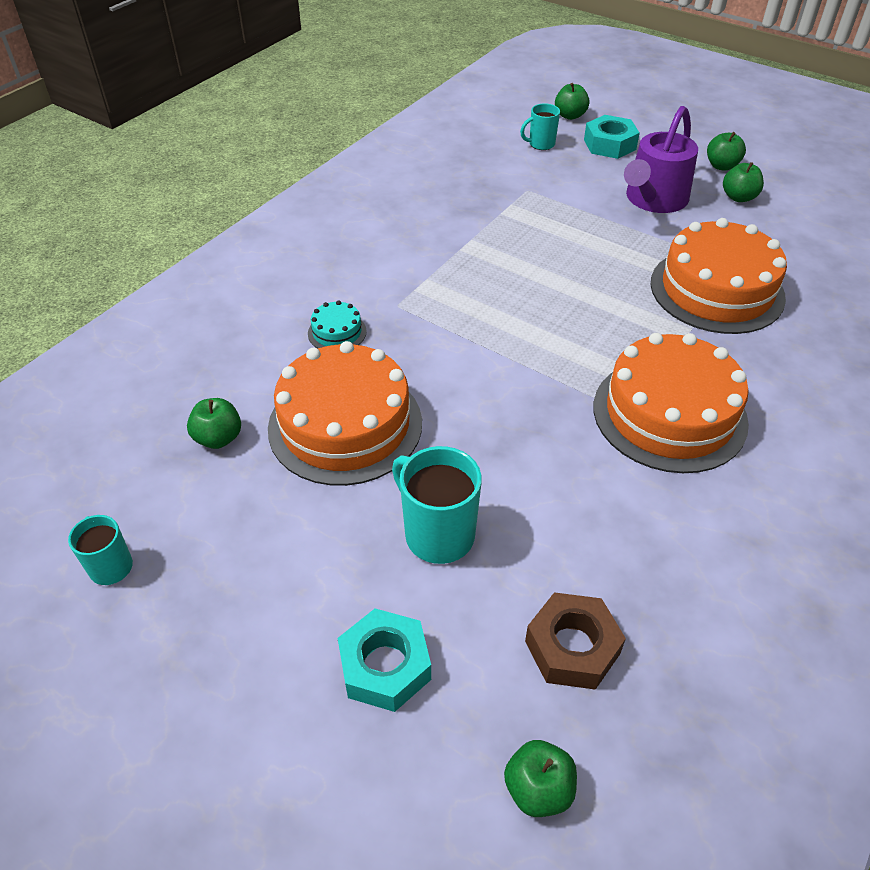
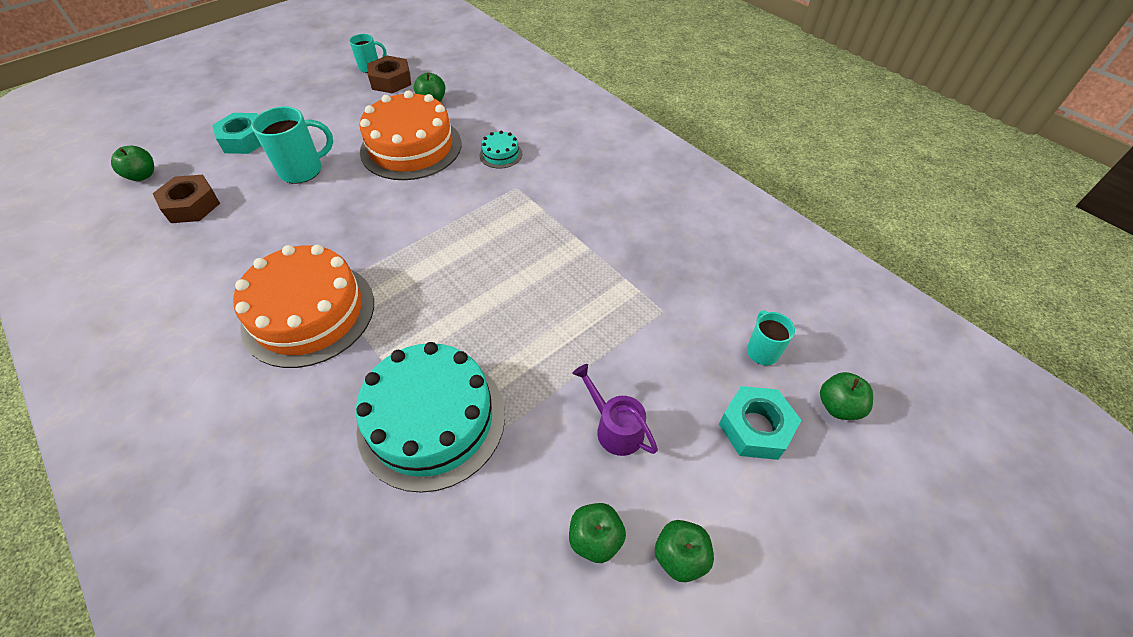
camera: 105 degrees right, 5 degrees up
purple watering can [624,106,698,213] -> purple watering can [572,364,658,456], size x0.59
orange cake [651,218,787,334] -> turquoise cake [356,342,505,493]
none -> brown nut [368,56,411,93]

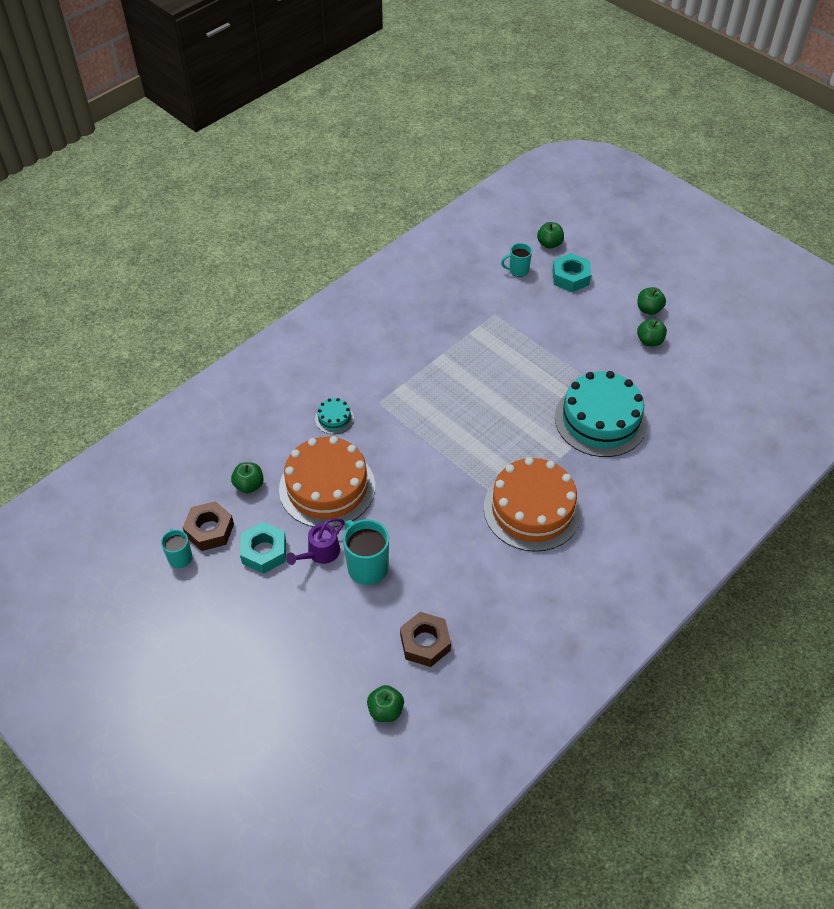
camera: 95 degrees left, 0 degrees up
turquoise nut [212,113,261,154] -> turquoise nut moved to [240,522,286,574]
purple watering can [572,364,658,456] -> purple watering can moved to [286,518,344,565]

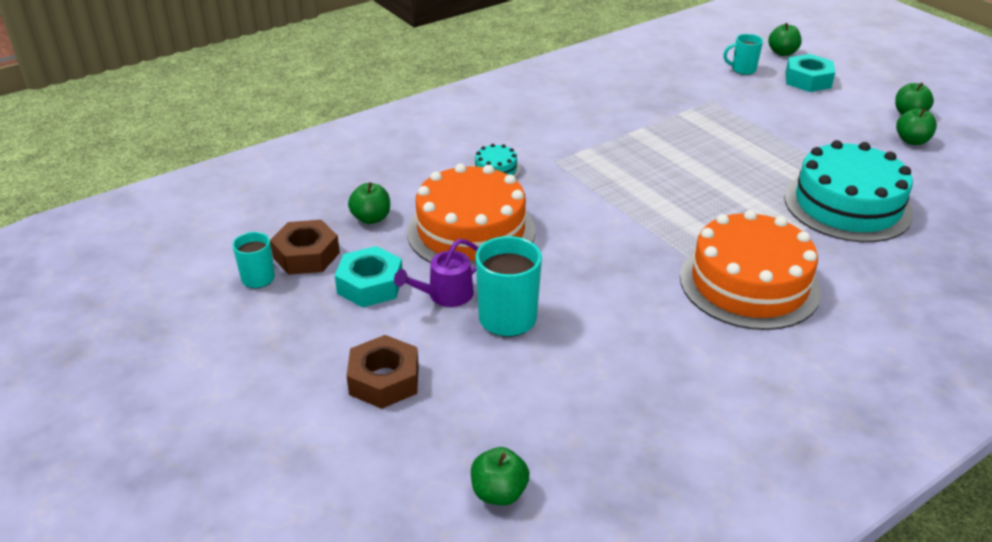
camera: 10 degrees right, 15 degrees down
brown nut [400,612,451,667] -> brown nut moved to [347,335,419,409]

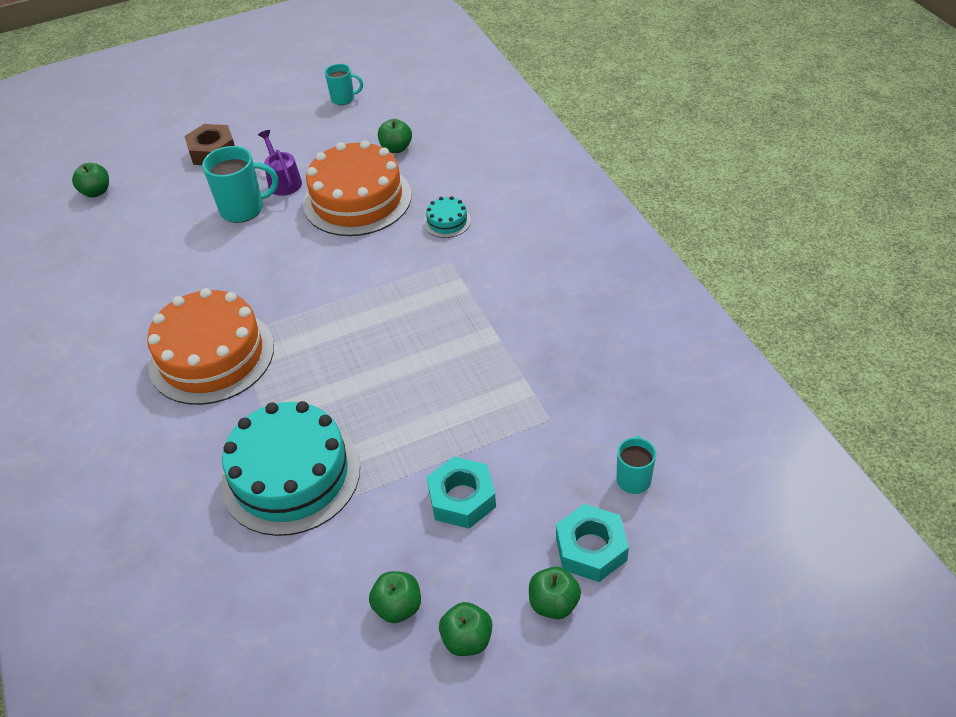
camera: 105 degrees right, 10 degrees up
brown nut [270,220,340,275] -> none
turquoise nut [335,246,402,308] -> turquoise nut moved to [427,456,496,529]
green apple [768,23,802,56] -> green apple moved to [529,567,581,619]

